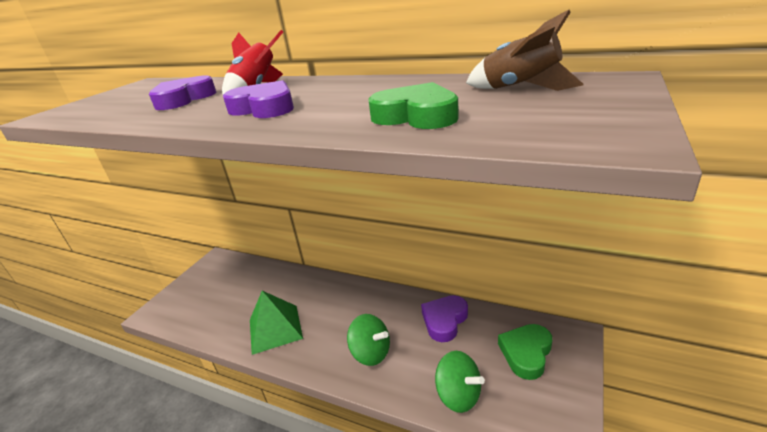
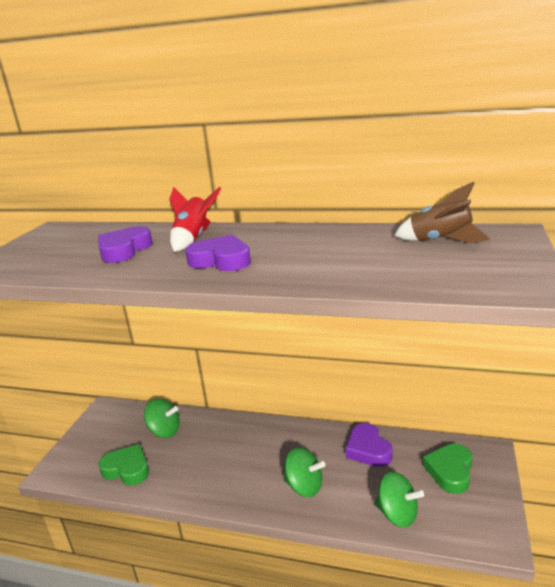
camera: 10 degrees left, 5 degrees down
green pyramid [250,291,303,355] -> none
green heart [369,82,459,129] -> green heart moved to [99,444,149,486]
purple heart [421,295,468,342] -> purple heart turned 45 degrees counterclockwise [345,423,392,467]
none -> green spinning top [144,398,180,438]

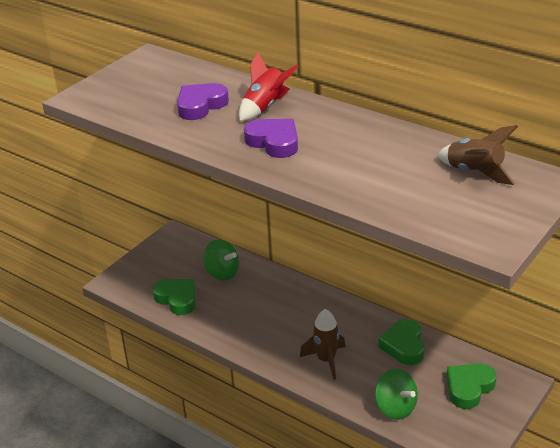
camera: 20 degrees right, 10 degrees up
green spinning top [284,447,326,497] -> brown rocket [300,309,346,380]
purple heart [345,423,392,467] -> green heart [378,319,424,365]

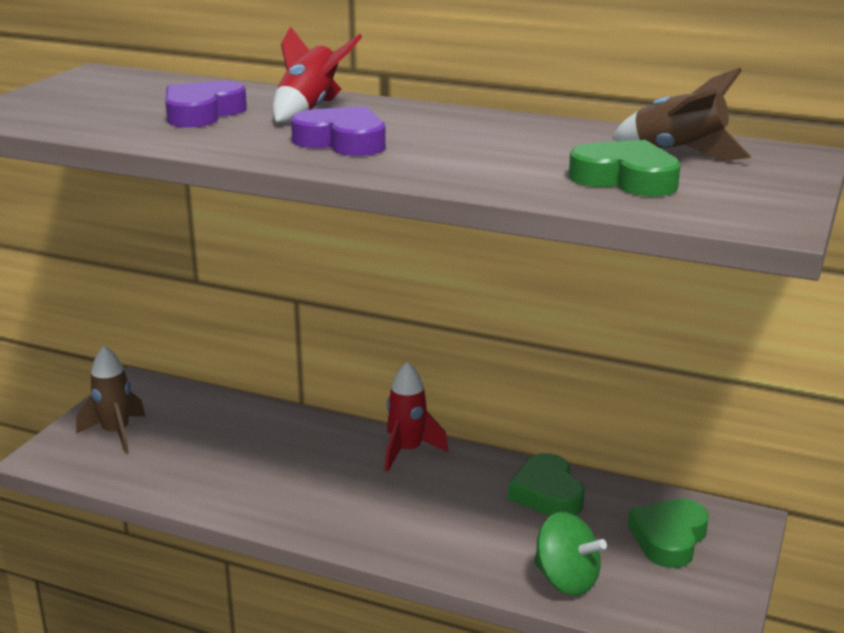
camera: 15 degrees left, 10 degrees down
green heart [152,279,196,315] -> green heart moved to [569,140,681,197]
green spinning top [203,239,239,280] -> none
brown rocket [300,309,346,380] -> brown rocket moved to [76,346,146,453]
none -> red rocket [385,362,449,472]

